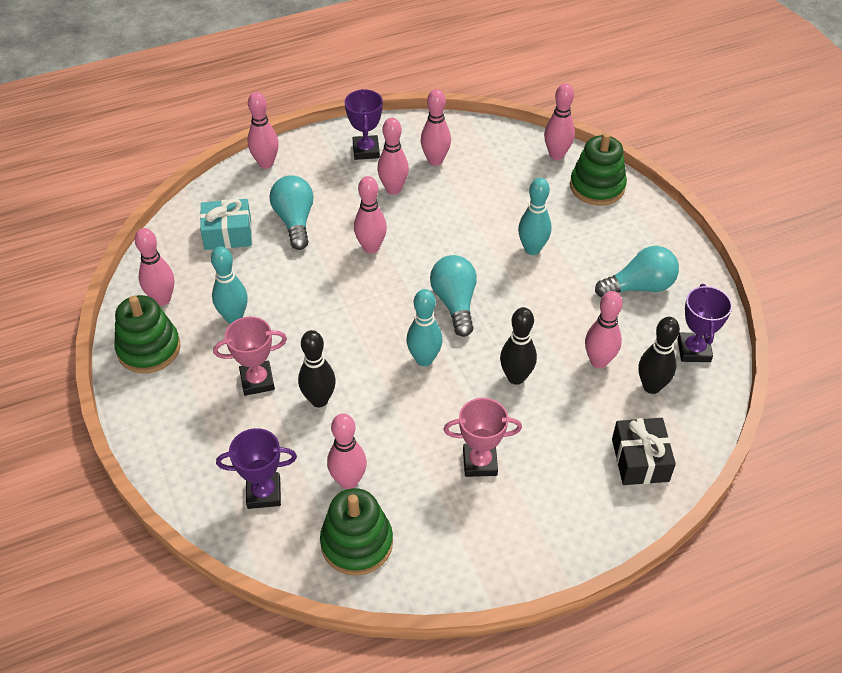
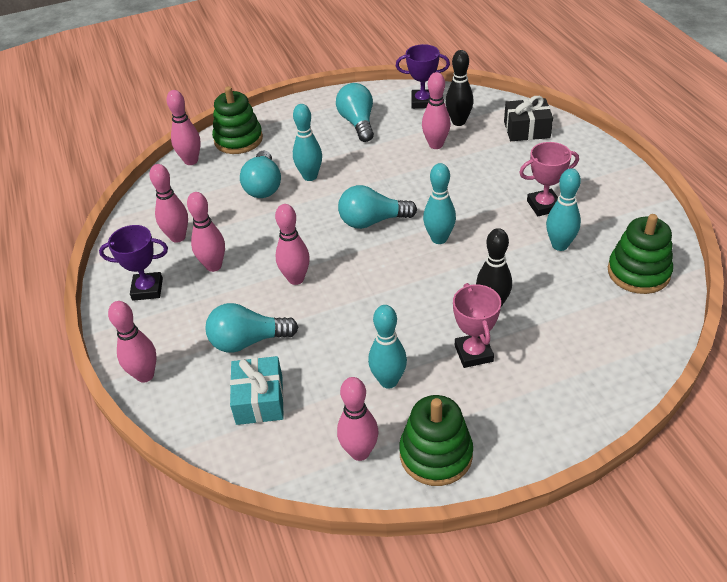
camera: 85 degrees left, 5 degrees down
purple trophy [216,428,297,509] -> none
pink bowling pin [327,413,367,489] -> none
pink trophy [443,398,522,477] -> pink trophy turned 75 degrees clockwise [519,142,579,216]
black bowling pin [500,307,537,385] -> none
none -> turquoise light bulb [240,150,281,198]
none -> turquoise bowling pin [546,168,581,251]

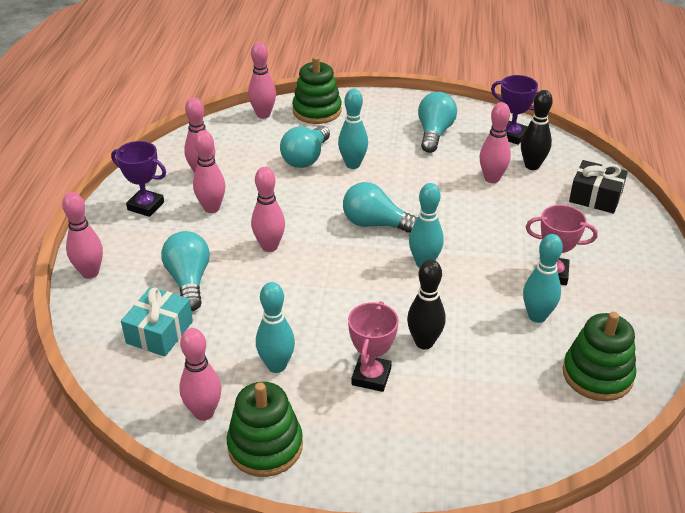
camera: 25 degrees right, 5 degrees down
turquoise light bulb [205,303,298,353] -> turquoise light bulb turned 60 degrees clockwise [161,231,210,311]

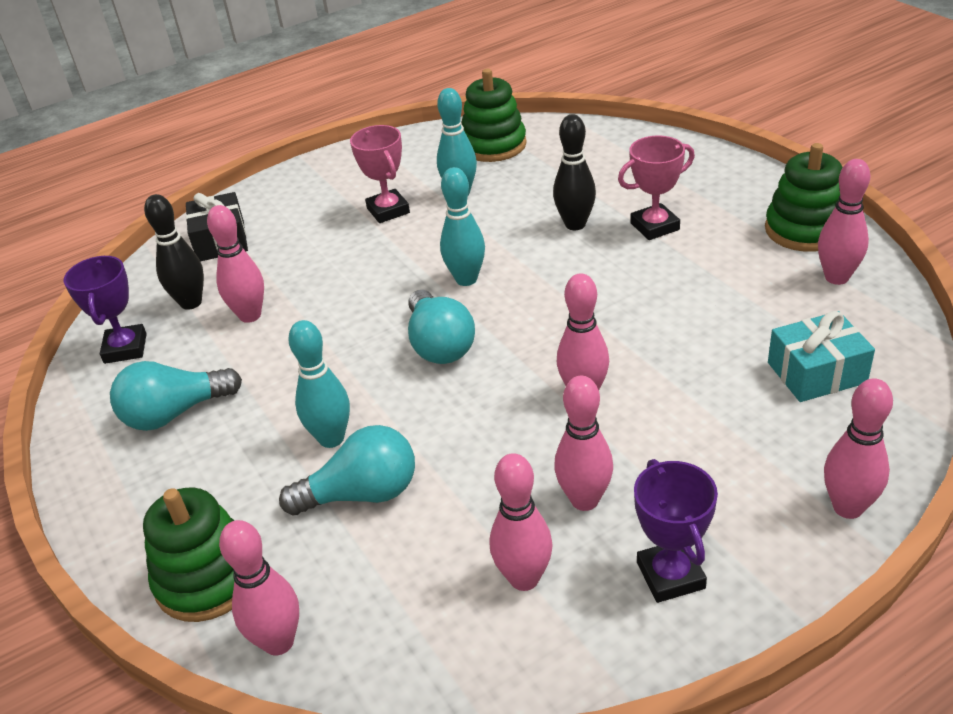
camera: 125 degrees left, 0 degrees up
turquoise light bulb [161,231,210,311] -> none
turquoise bowling pin [256,282,295,373] -> none

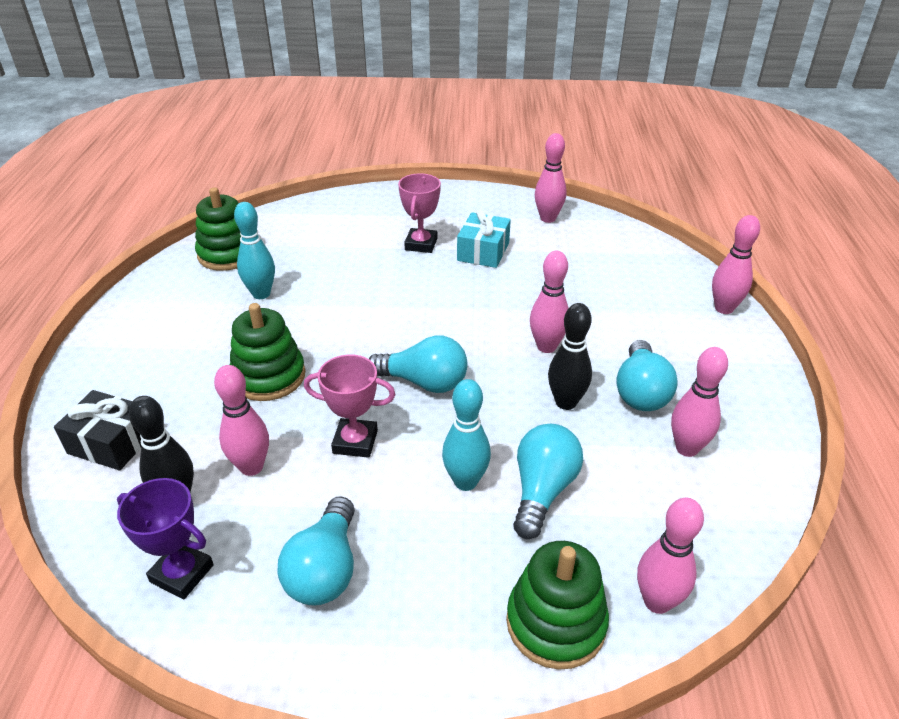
camera: 60 degrees left, 0 degrees up
pink trophy [350,125,410,223] -> pink trophy moved to [304,354,396,458]
turquoise bowling pin [440,167,485,286] -> none
black bowling pin [553,114,596,230] -> black bowling pin moved to [548,303,592,410]
pink bowling pin [554,376,613,511] -> turquoise light bulb [616,340,678,411]
purple trophy [634,459,718,603] -> none
green stacking toy [765,143,842,252] -> green stacking toy moved to [230,303,306,401]
turquoise gift [768,311,875,402] -> turquoise gift moved to [457,209,511,268]

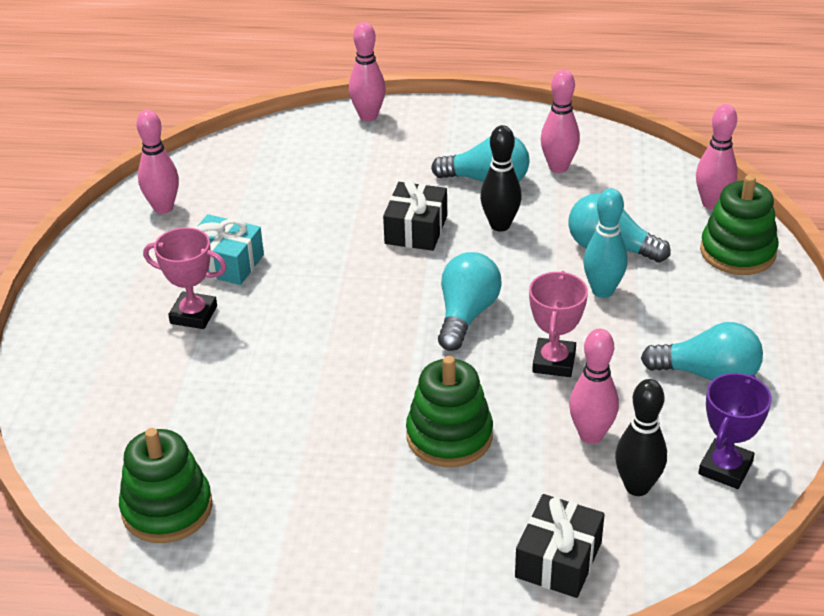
camera: 85 degrees left, 0 degrees up
turquoise bowling pin [234,202,275,299] -> none
pink bowling pin [530,251,569,353] -> black gift [383,179,447,251]

